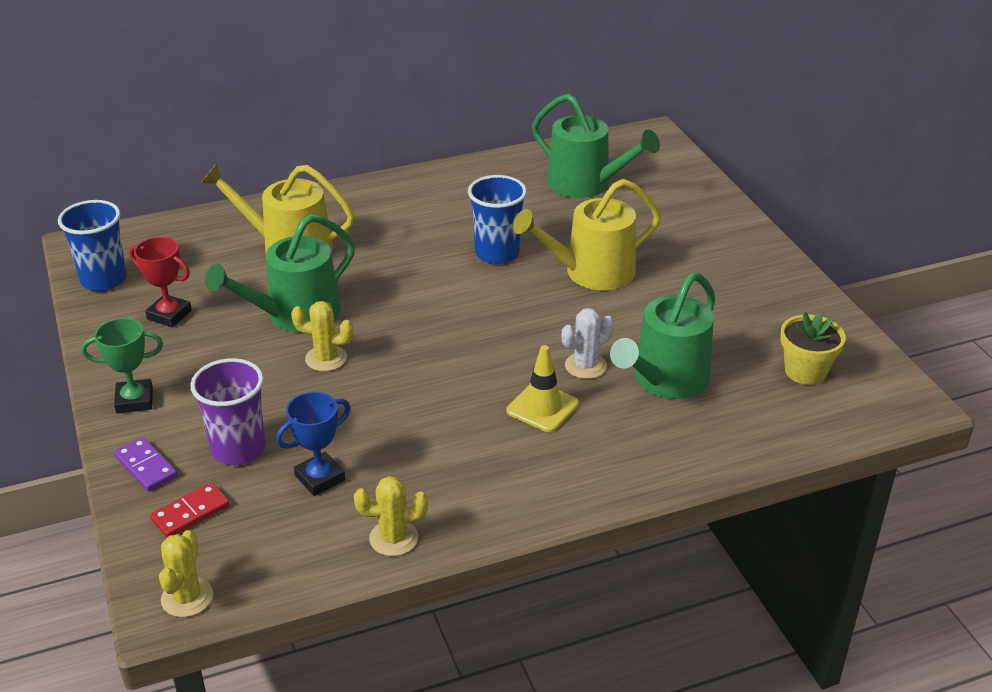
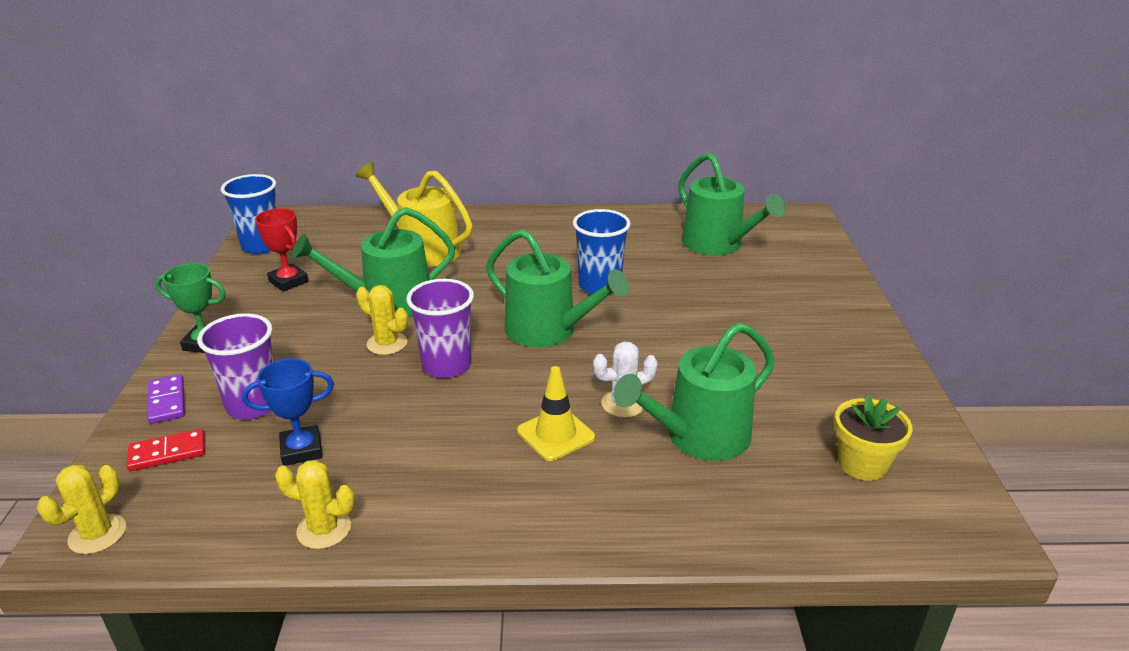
camera: 20 degrees right, 5 degrees down
yellow watering can [513,179,661,290] -> none
none -> purple cup [406,279,474,378]
none -> green watering can [486,229,629,347]

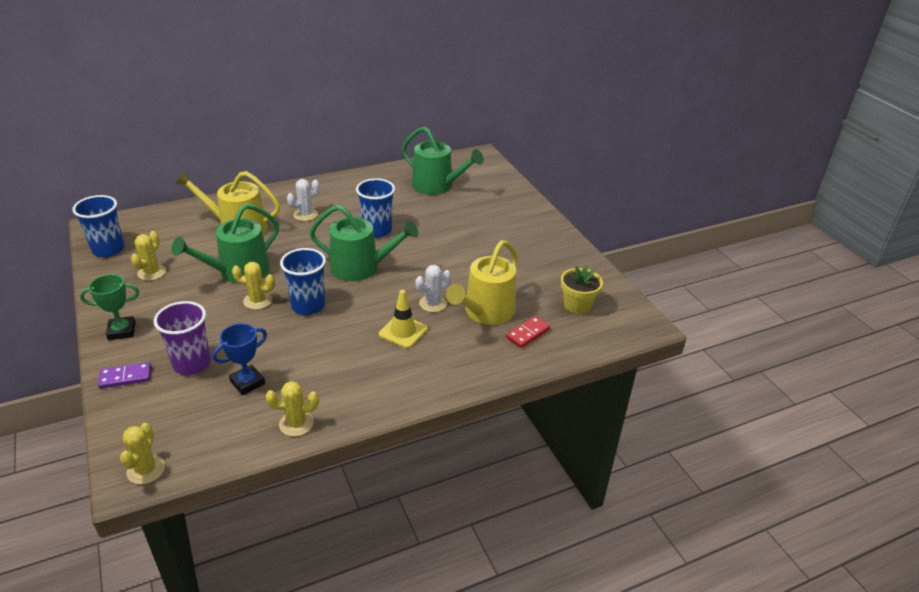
camera: 25 degrees left, 5 degrees up
red domino [127,429,205,471] -> red domino moved to [506,316,550,348]
purple domino [147,374,185,424] -> purple domino turned 60 degrees counterclockwise [98,362,151,388]
red trophy [255,208,308,292] -> yellow cactus [131,231,166,281]
purple cup [406,279,474,378] -> blue cup [280,248,326,315]
green watering can [614,323,775,461] -> yellow watering can [446,240,518,325]
none -> white cactus [287,179,319,221]

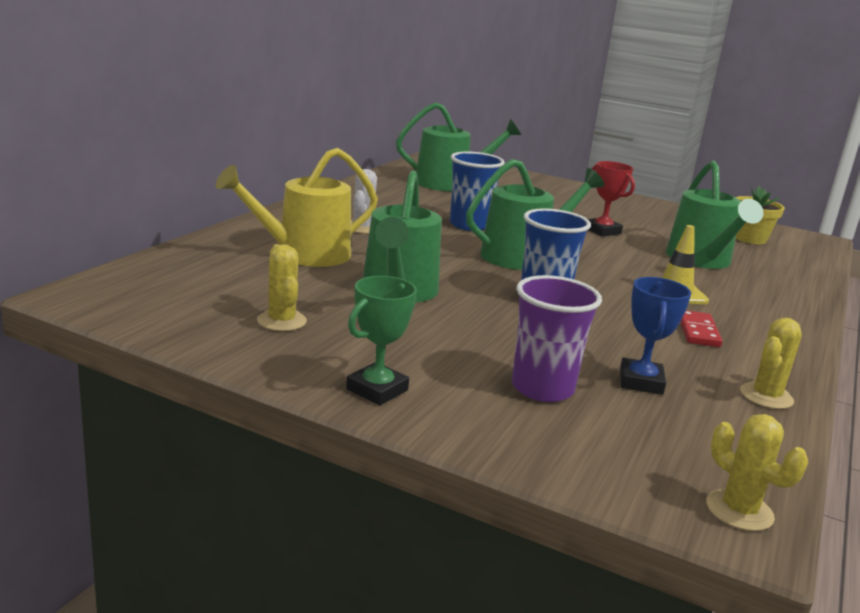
camera: 40 degrees left, 15 degrees down
blue cup [72,195,125,257] -> none
purple domino [98,362,151,388] -> none
yellow cactus [232,262,275,310] -> none
white cactus [416,265,451,312] -> none
yellow watering can [446,240,518,325] -> green watering can [666,160,763,269]
red domino [506,316,550,348] -> red domino moved to [680,310,722,347]
none -> red trophy [588,161,635,237]

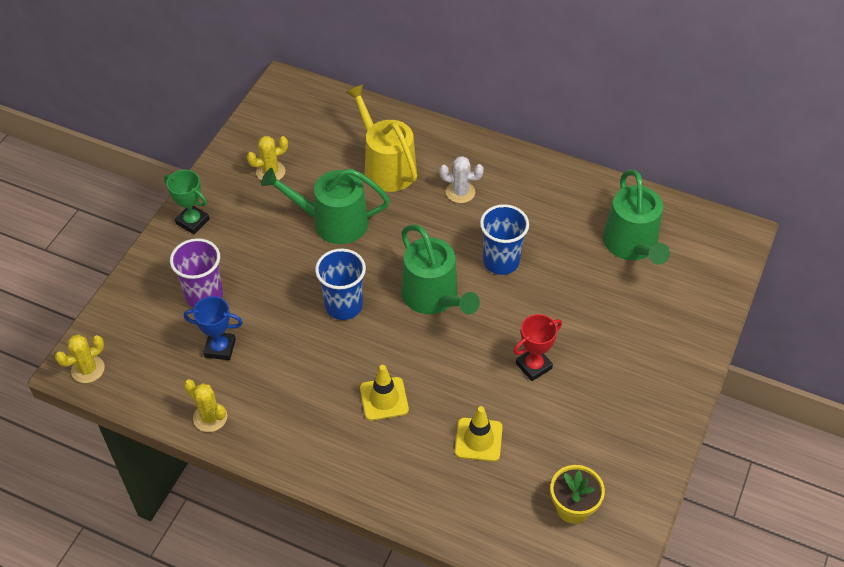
camera: 90 degrees right, 30 degrees up
green watering can [666,160,763,269] -> yellow traffic cone [455,406,503,462]
red domino [680,310,722,347] -> none

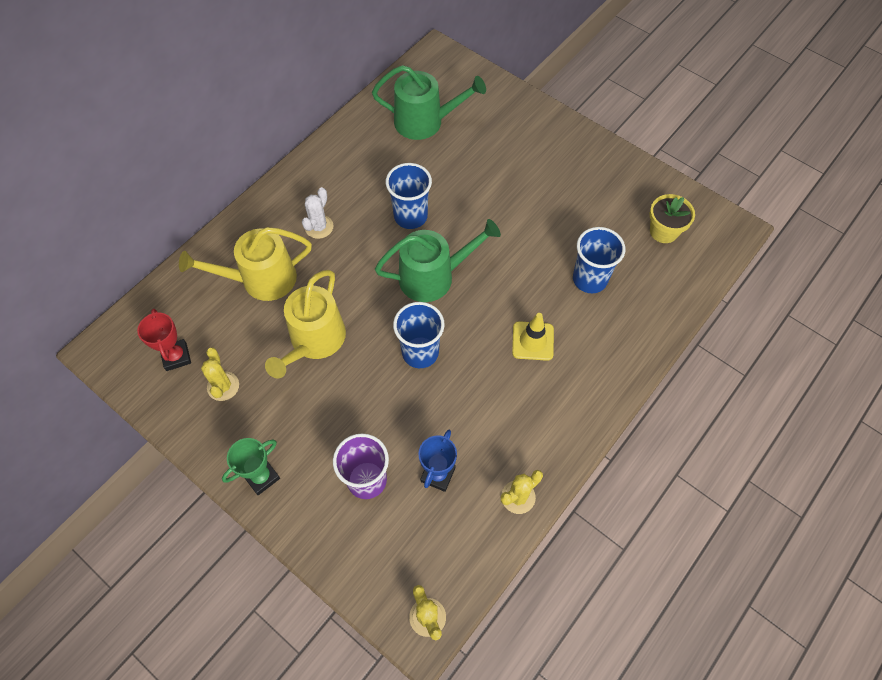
camera: 75 degrees left, 10 degrees up
green watering can [261,168,390,244] -> yellow watering can [265,270,346,378]
yellow traffic cone [455,406,503,462] -> blue cup [573,227,625,293]
red trophy [514,314,562,381] -> red trophy moved to [137,309,191,371]

